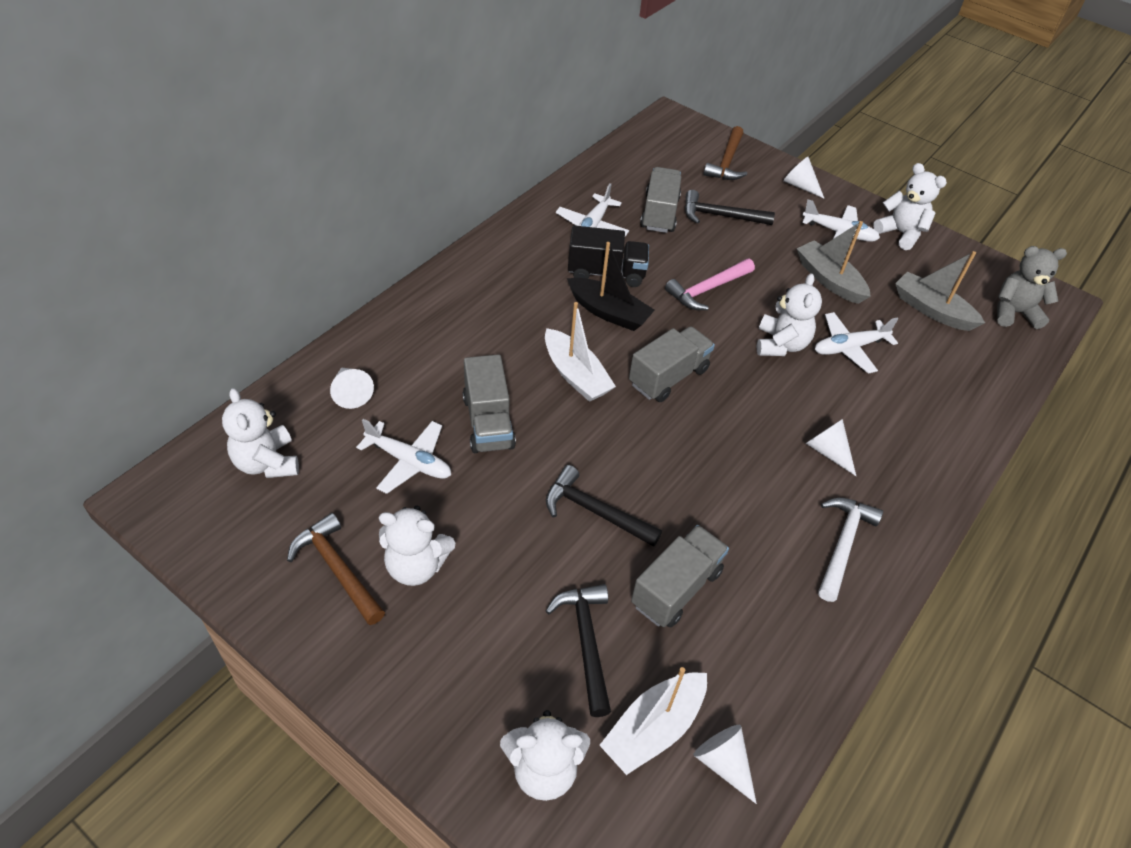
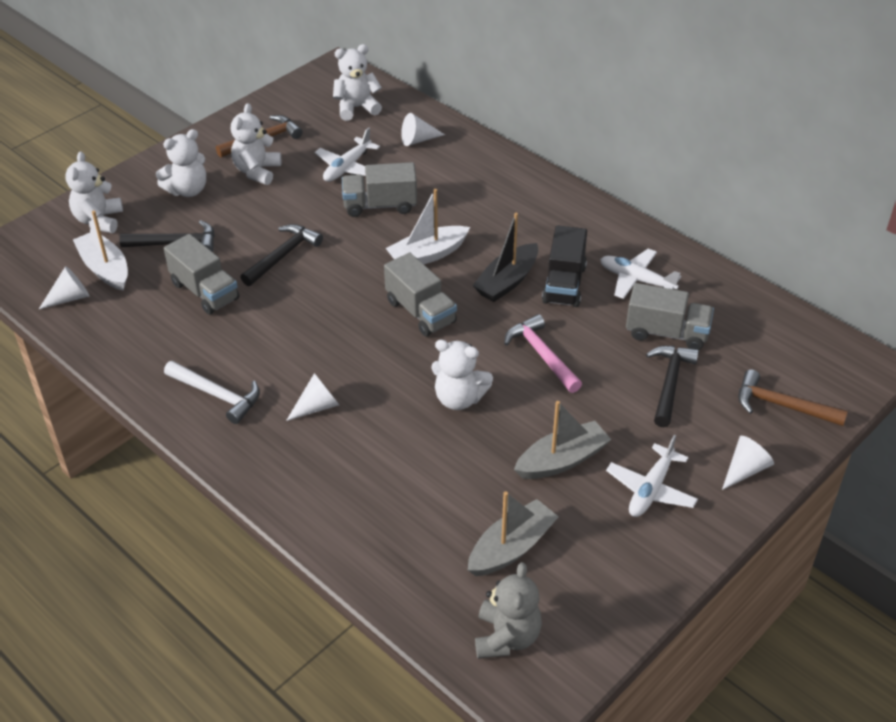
camera: 100 degrees right, 5 degrees down
white plane [815,312,898,374] -> none
white teddy bear [873,163,947,250] -> white teddy bear moved to [156,129,206,197]

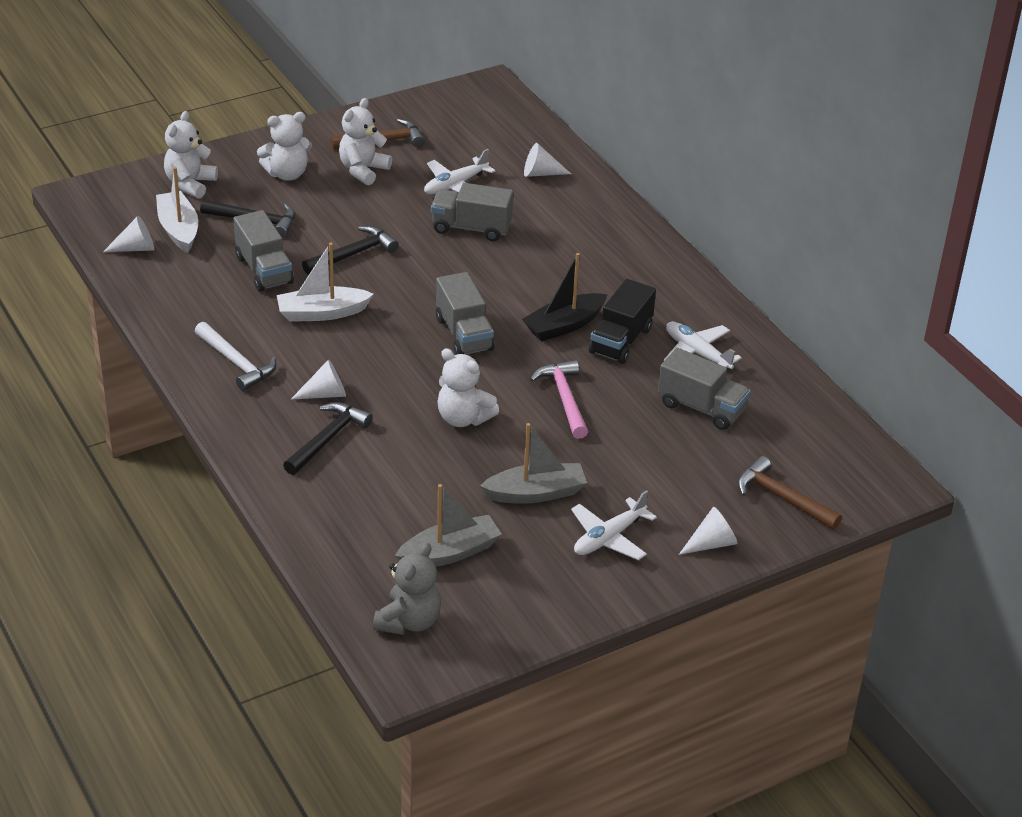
camera: 15 degrees right, 5 degrees down
white teddy bear [333,44,382,121] -> none
white boat [386,189,470,264] -> white boat moved to [277,243,374,322]
black hammer [646,346,699,427] -> black hammer moved to [283,402,373,475]

